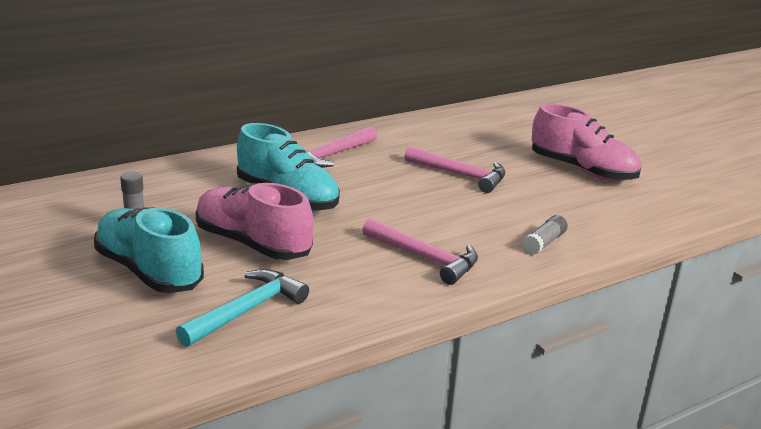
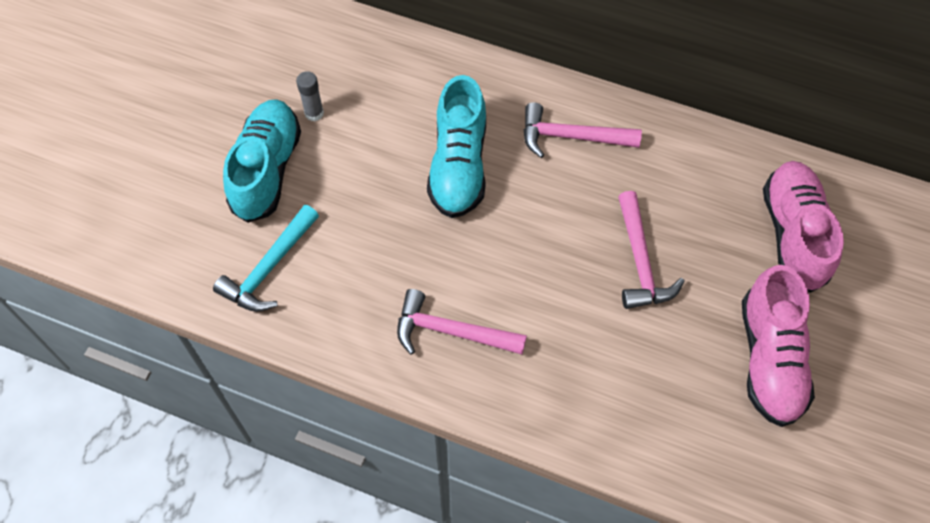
camera: 55 degrees right, 35 degrees up
turquoise hammer [176,269,309,347] -> turquoise hammer turned 120 degrees clockwise [213,205,319,312]
pink shoe [196,183,314,260] -> pink shoe moved to [763,161,844,293]
pink hammer [362,218,478,285] -> pink hammer turned 105 degrees clockwise [397,289,527,355]
grey glue stick [523,215,568,255] -> none

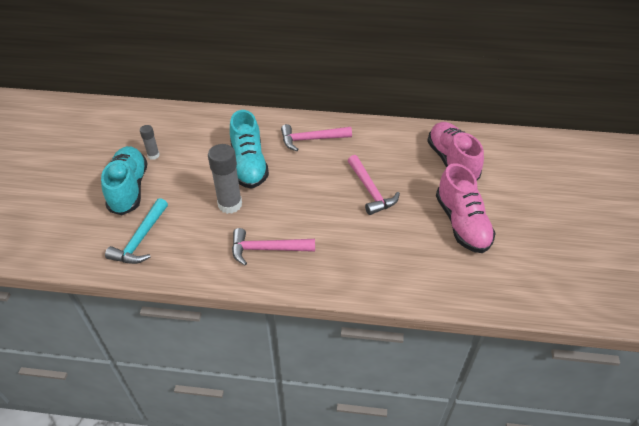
camera: 15 degrees left, 15 degrees down
none -> grey glue stick [208,144,242,214]

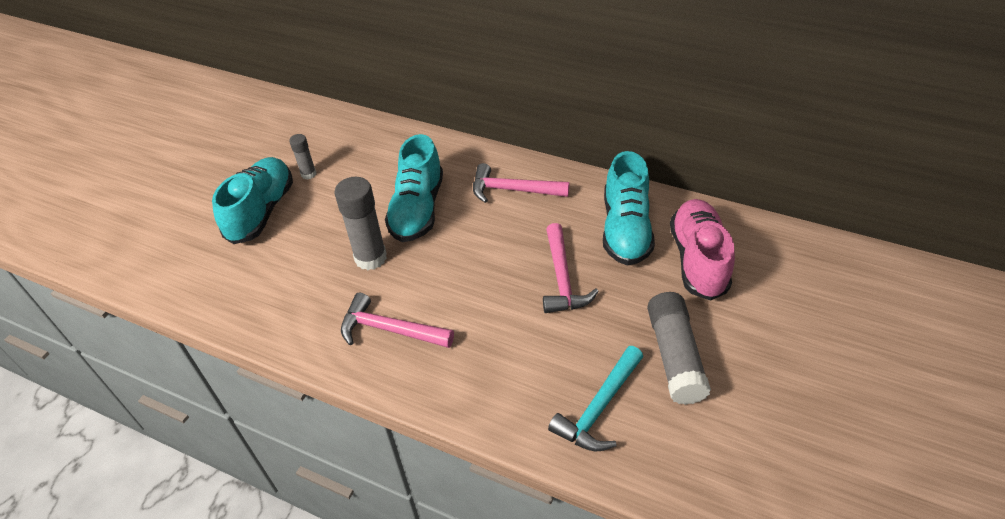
camera: 20 degrees right, 0 degrees up
turquoise hammer [105,198,168,264] -> turquoise hammer moved to [548,346,643,452]
pink shoe [436,163,496,253] -> grey glue stick [647,292,711,405]
none -> turquoise shoe [603,151,655,266]

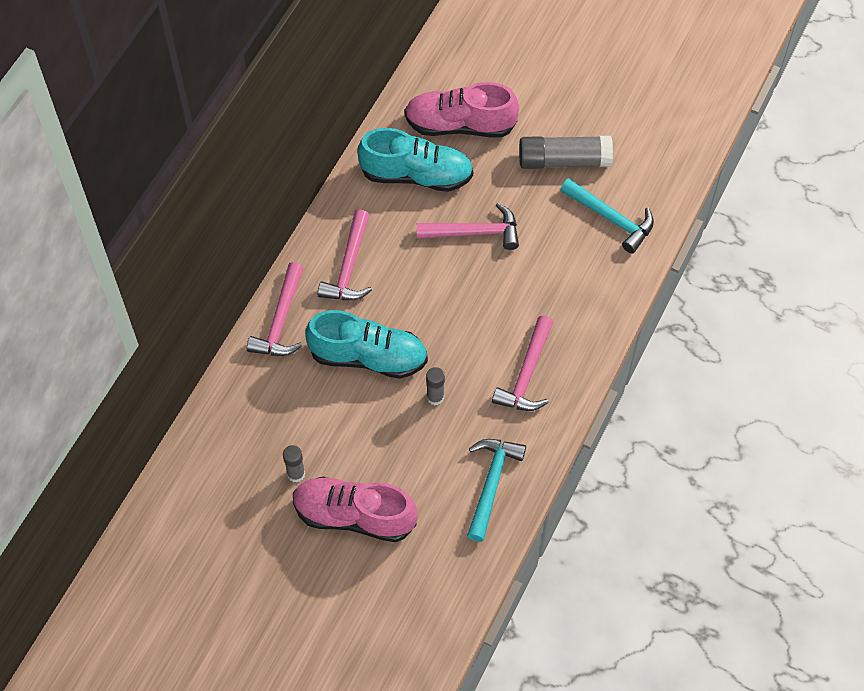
camera: 90 degrees left, 15 degrees up
turquoise shoe [212,157,293,244] -> pink shoe [293,477,418,542]
grey glue stick [334,177,387,270] -> grey glue stick [426,367,445,406], size x0.54
none -> pink hammer [247,262,304,356]
none -> turquoise hammer [467,439,526,542]

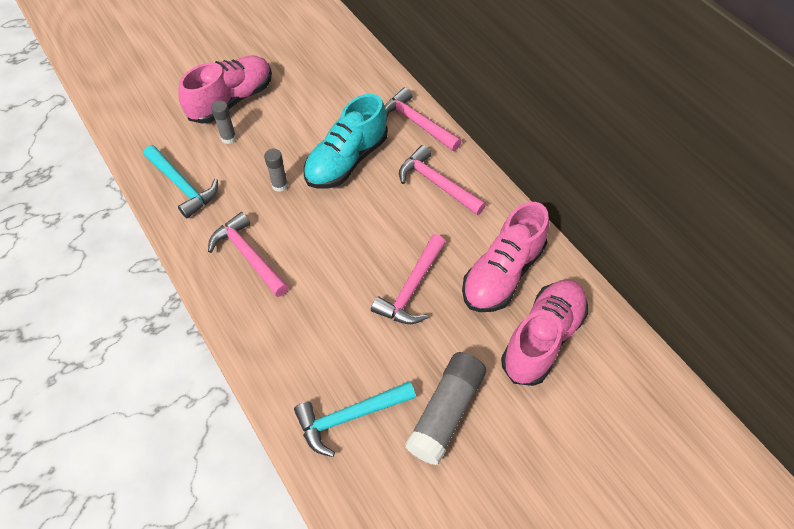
camera: 120 degrees right, 5 degrees down
grey glue stick [283,445,305,483] -> grey glue stick moved to [211,101,236,144]
turquoise shoe [357,128,473,192] -> pink shoe [462,202,549,312]

